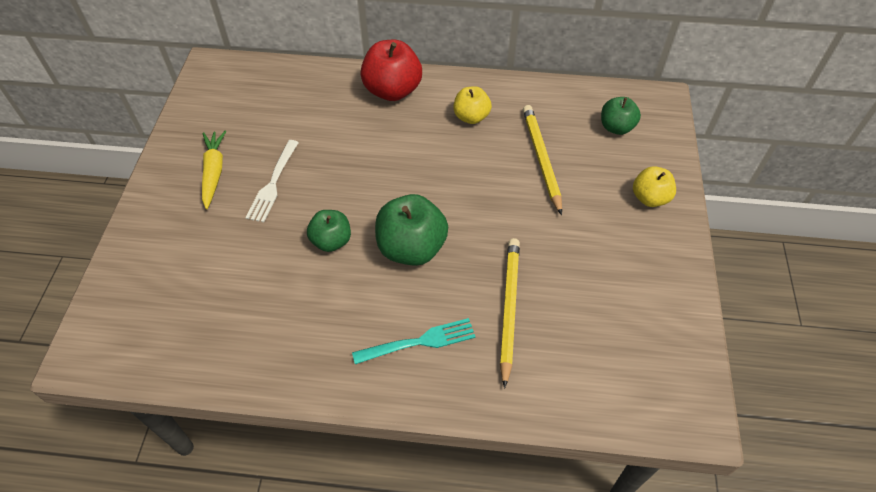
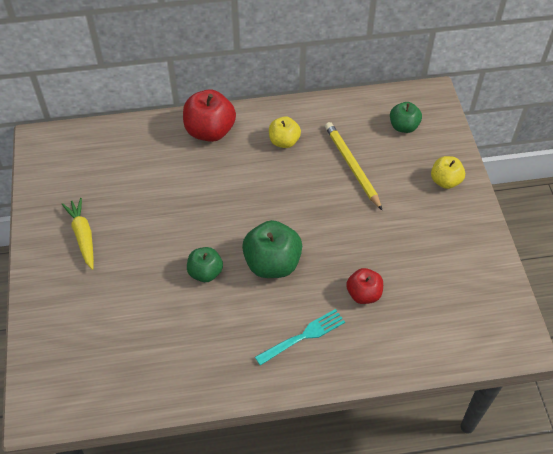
camera: 15 degrees left, 0 degrees up
white fork [246,140,299,222] -> none
yellow pencil [500,238,520,388] -> red apple [346,268,383,304]

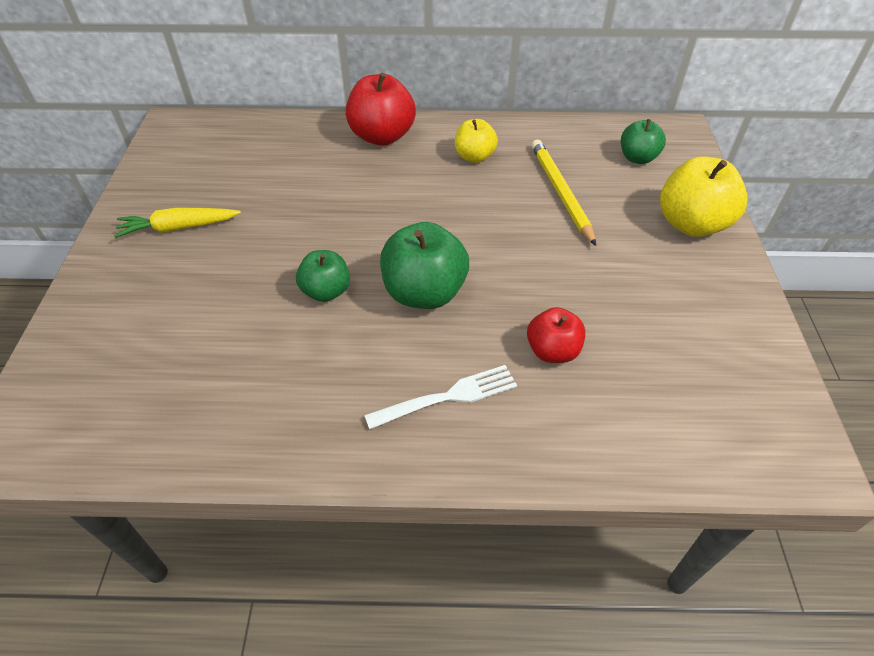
camera: 10 degrees right, 5 degrees down
yellow carrot [62,198,94,270] -> yellow carrot turned 90 degrees counterclockwise [114,208,241,238]
turquoise fork [255,309,345,366] -> white fork [364,365,517,430]
yellow apple [431,156,465,189] -> yellow apple [660,156,747,237], size x1.64

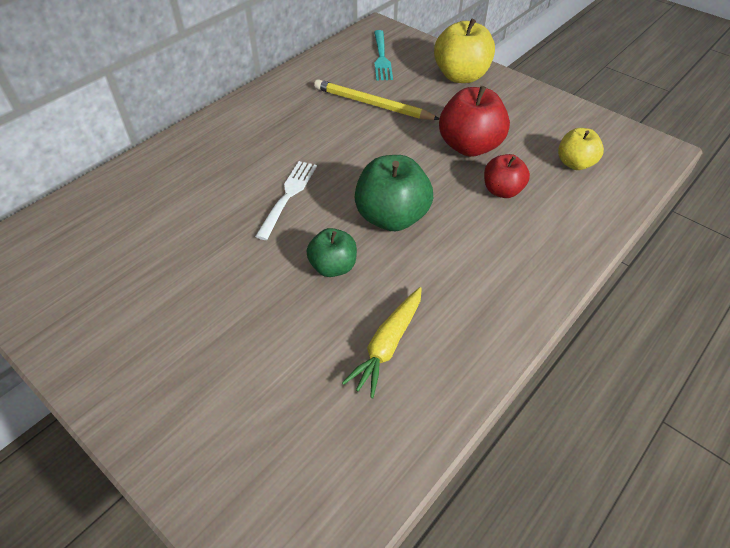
camera: 50 degrees left, 0 degrees up
yellow carrot [114,208,241,238] -> yellow carrot moved to [342,287,422,398]
red apple [346,73,416,146] -> red apple moved to [439,86,510,157]
white fork [364,365,517,430] -> white fork moved to [255,161,317,240]
yellow apple [455,119,498,163] -> yellow apple moved to [558,128,604,170]
green apple [621,119,666,164] -> turquoise fork [374,30,393,80]

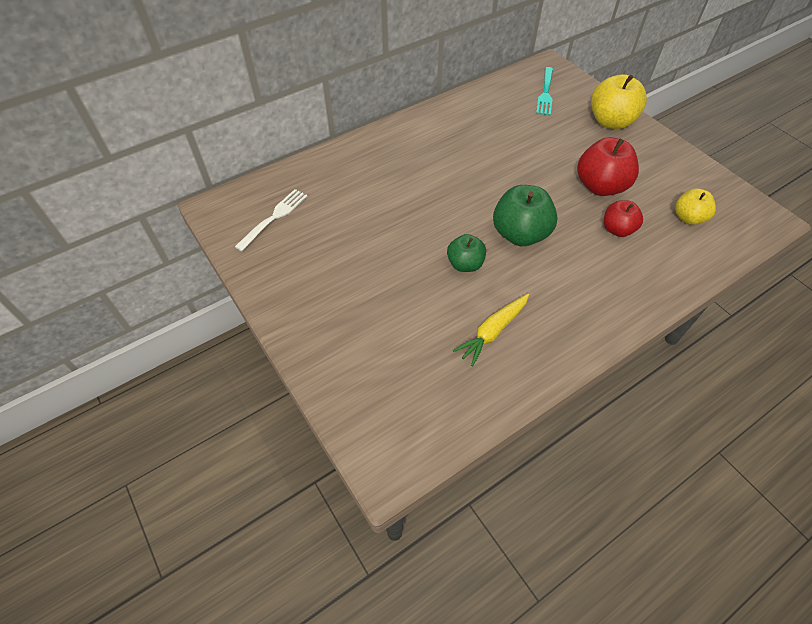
camera: 15 degrees right, 5 degrees up
white fork [255,161,317,240] -> white fork moved to [235,189,308,251]
yellow pencil [314,79,439,120] -> none

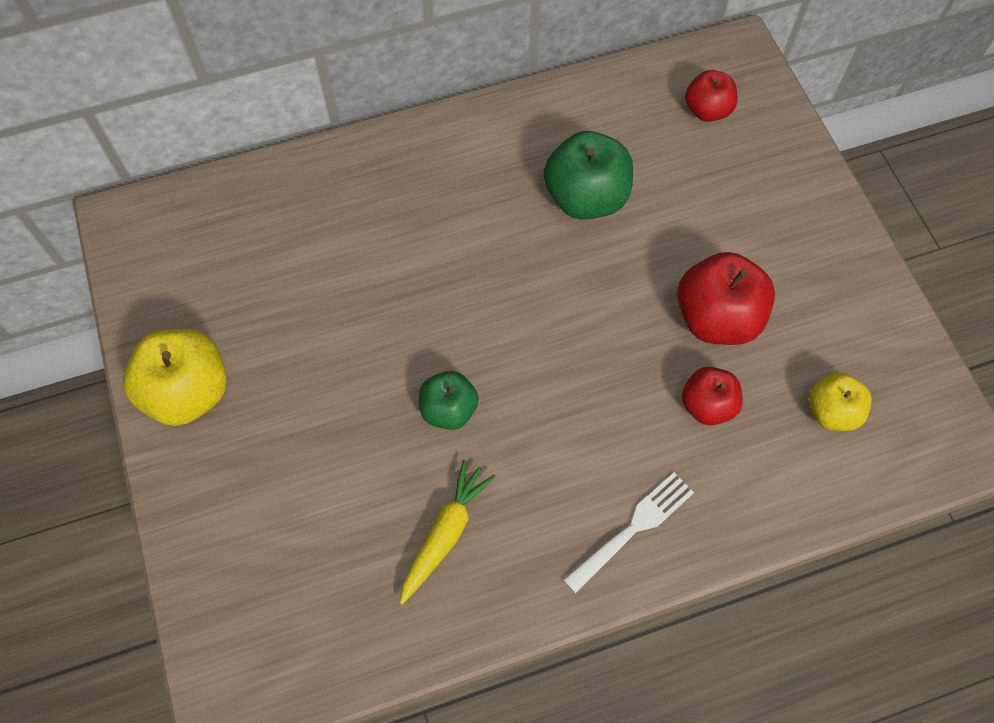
camera: 15 degrees right, 10 degrees up
white fork [235,189,308,251] -> white fork moved to [563,473,694,593]
yellow carrot [453,294,529,367] -> yellow carrot turned 150 degrees clockwise [400,460,496,605]
green apple [493,185,558,246] -> green apple moved to [544,131,633,220]
turquoise fork [536,67,553,116] -> red apple [685,70,737,122]
yellow apple [591,74,647,129] -> yellow apple moved to [123,329,227,426]

